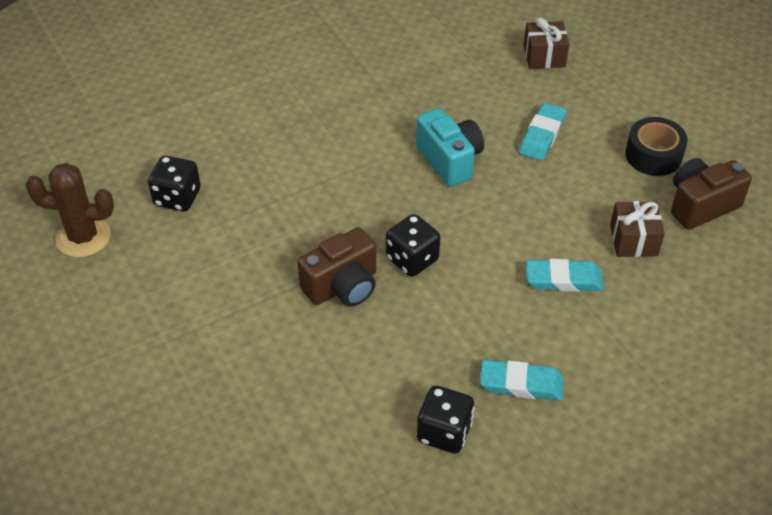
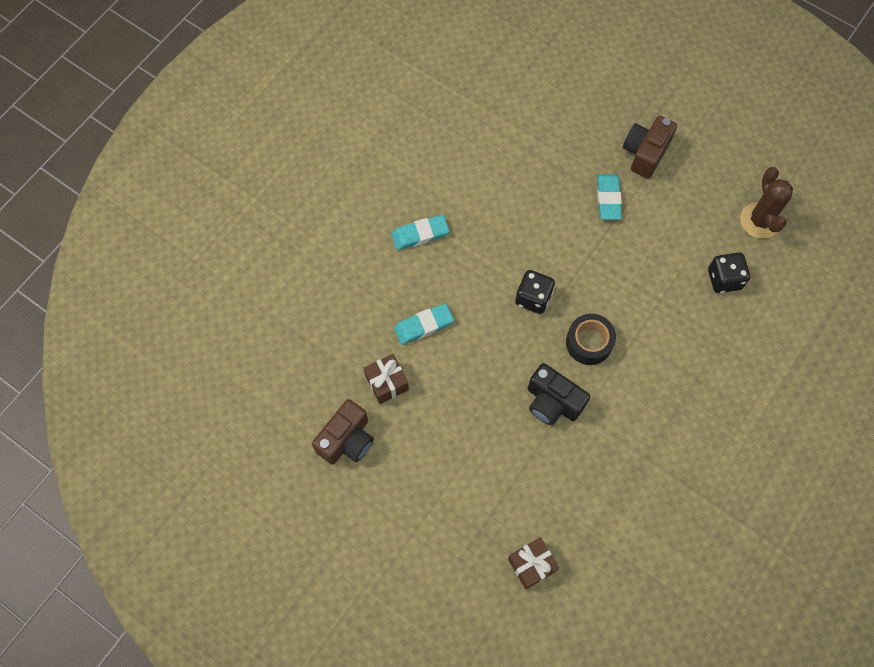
camera: 155 degrees right, 20 degrees up
brown cactus [25,163,114,258] -> brown cactus turned 75 degrees counterclockwise [740,167,793,239]
brown camera [297,227,376,307] -> brown camera moved to [623,116,677,179]
turquoise camera [416,108,484,187] -> black camera [528,363,590,425]
black dice [417,386,475,453] -> none
turquoise eraser [519,103,567,161] -> turquoise eraser moved to [597,174,622,220]
black tape [625,117,688,176] -> black tape moved to [566,314,616,365]

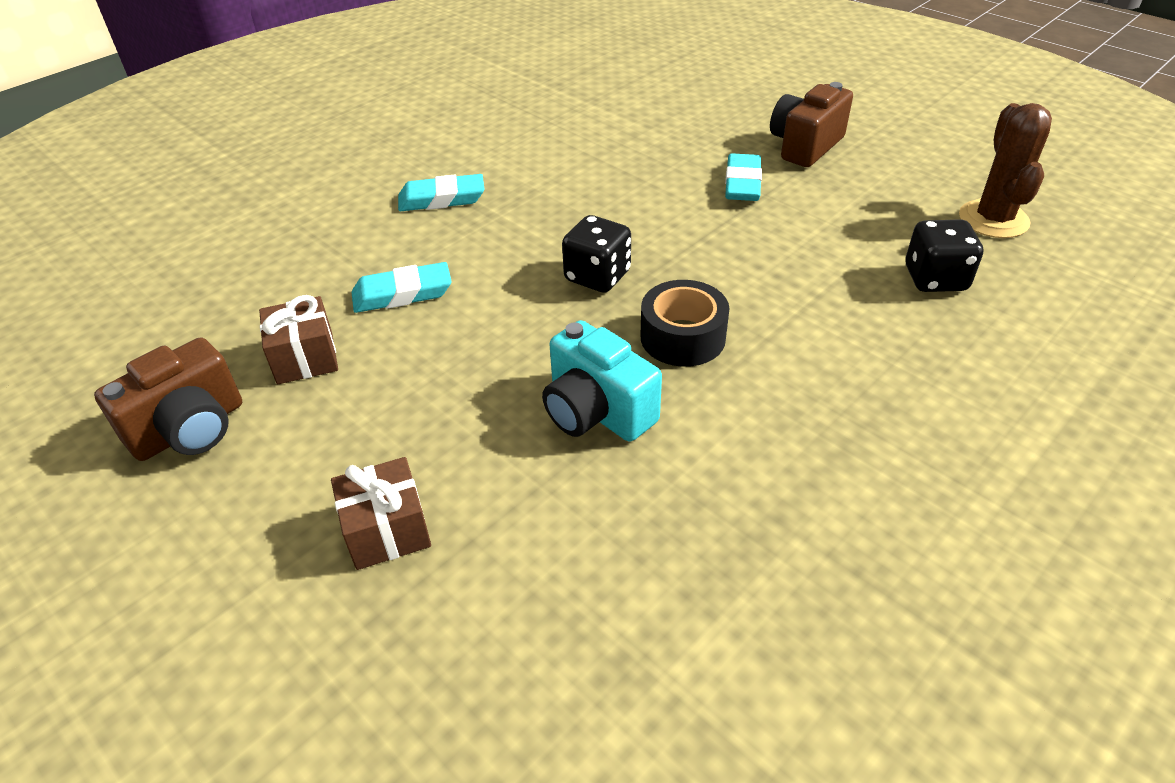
camera: 10 degrees right, 25 degrees down
brown gift [508,537,559,589] -> brown gift moved to [331,457,431,570]
black camera [528,363,590,425] -> turquoise camera [542,320,662,442]

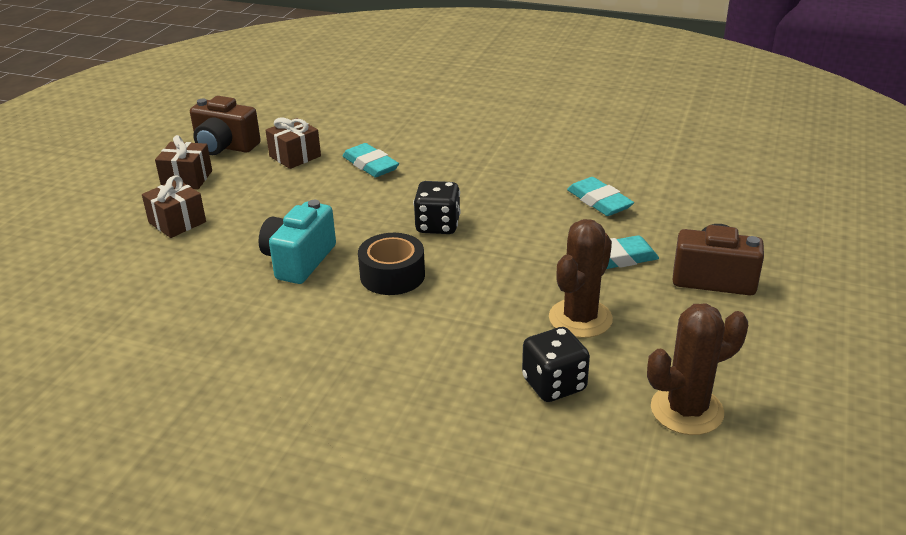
camera: 65 degrees right, 10 degrees down
turquoise eraser [398,174,484,211] -> turquoise eraser moved to [567,177,634,216]
none -> brown gift [155,135,212,189]
none -> brown cactus [549,219,613,338]

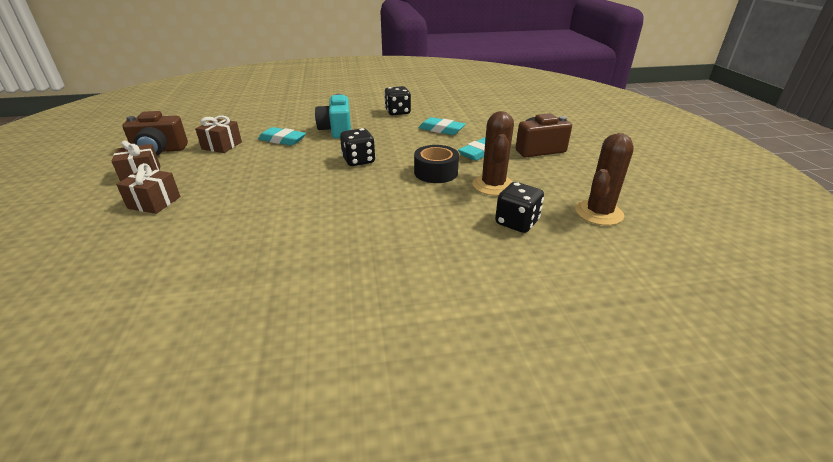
camera: 30 degrees left, 0 degrees up
turquoise camera [258,200,336,284] -> turquoise camera moved to [315,94,351,138]
black tape [358,233,425,295] -> black tape moved to [414,145,459,183]
none -> black dice [384,86,411,115]

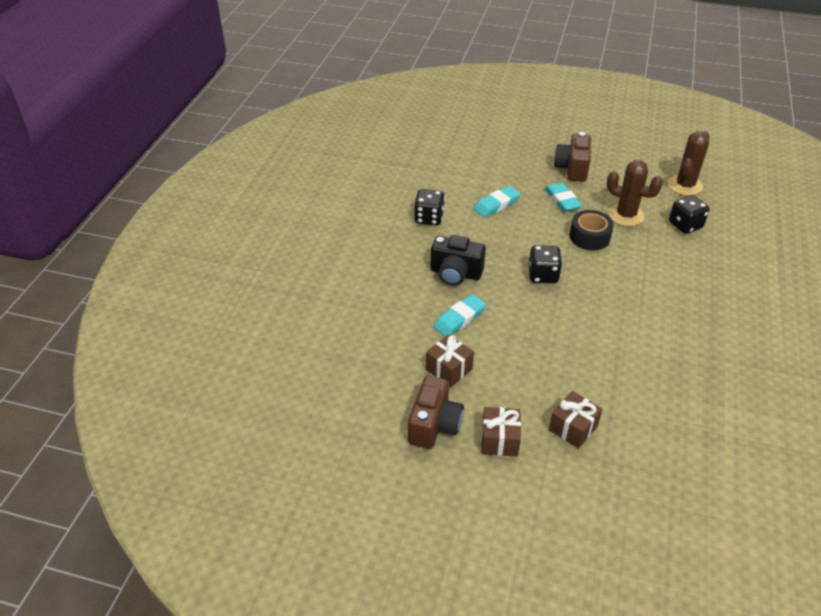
camera: 65 degrees left, 10 degrees up
turquoise camera [315,94,351,138] -> black camera [430,235,486,286]
brown cactus [575,133,634,225] -> brown cactus turned 60 degrees clockwise [668,131,709,196]

